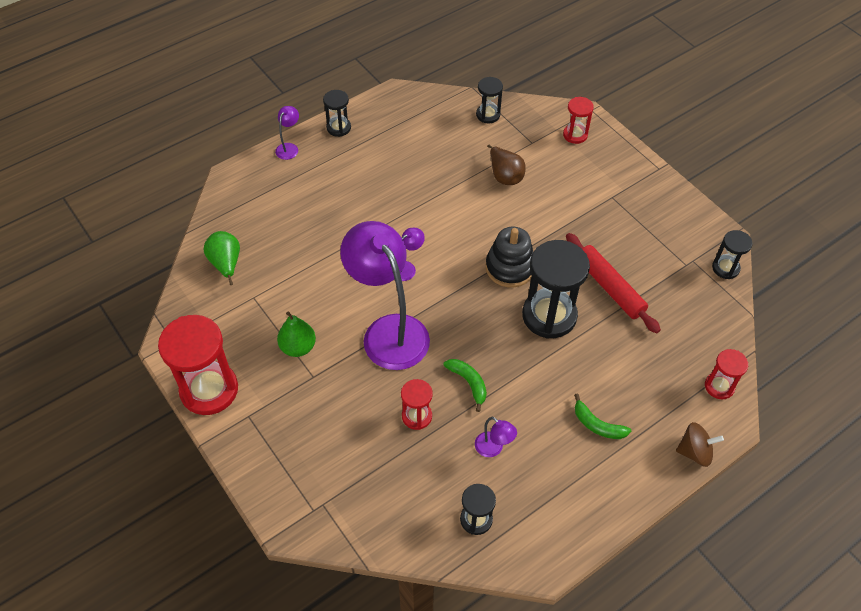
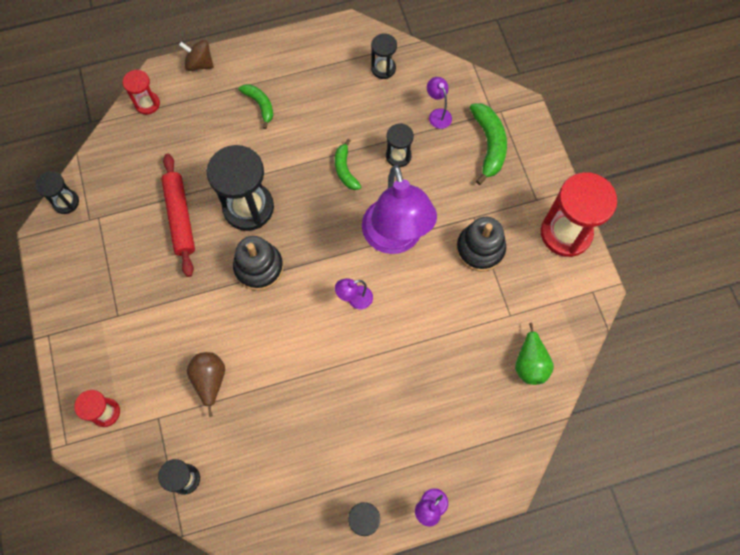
camera: 160 degrees left, 15 degrees up
green pear [277,311,316,357] -> black stacking toy [456,217,506,272]
red hourglass [401,379,433,430] -> black hourglass [386,123,414,167]
purple lamp [475,417,517,457] -> purple lamp moved to [427,77,452,129]
none -> green banana [470,103,507,185]

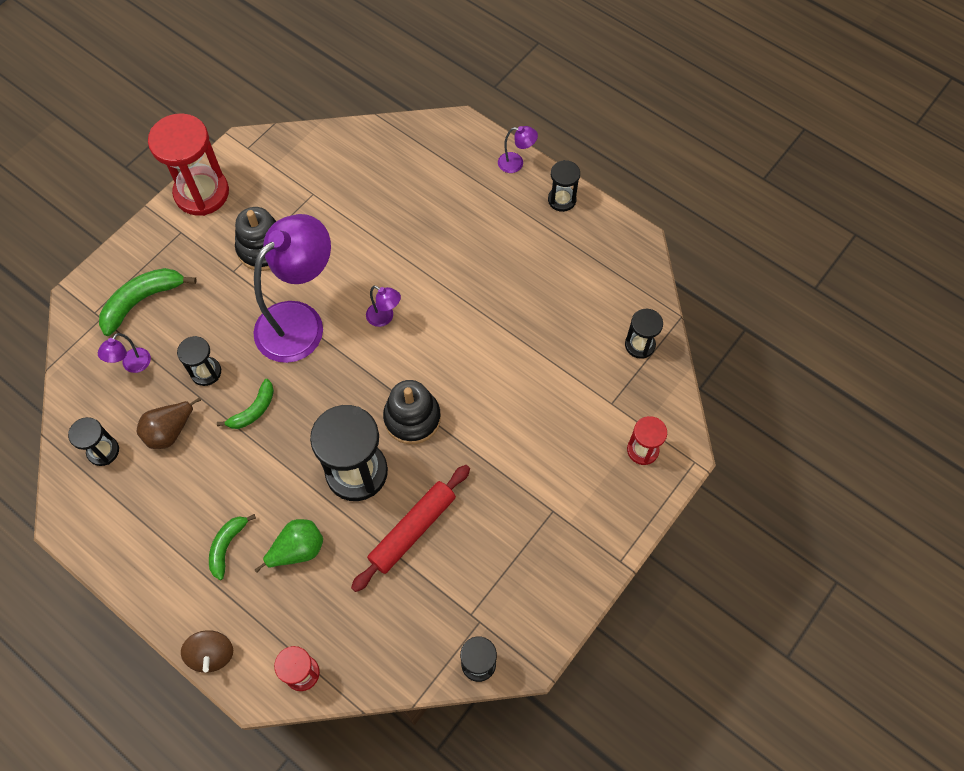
camera: 125 degrees left, 5 degrees down
brown pear [187,352,225,417] -> brown pear moved to [137,397,201,449]
green pear [515,323,554,385] -> green pear moved to [255,519,323,573]

